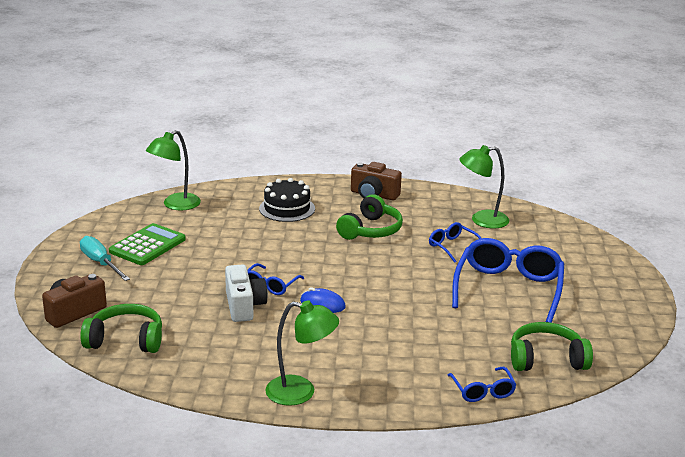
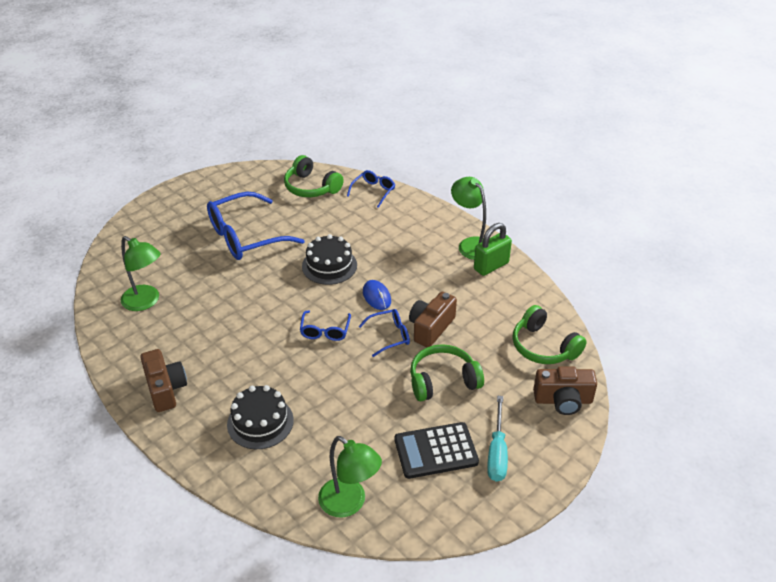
camera: 135 degrees left, 15 degrees up
green calculator [109,223,186,265] -> black calculator [395,422,479,479]
green lamp [146,130,201,211] -> green lamp turned 45 degrees clockwise [318,436,382,518]
white camera [225,264,268,322] -> brown camera [409,292,457,347]
green headphones [336,194,403,240] -> green headphones moved to [410,344,484,401]
blue glasses [429,222,482,263] -> blue glasses moved to [300,310,351,341]
none -> black cake [302,234,357,285]
none -> green padlock [474,223,512,276]

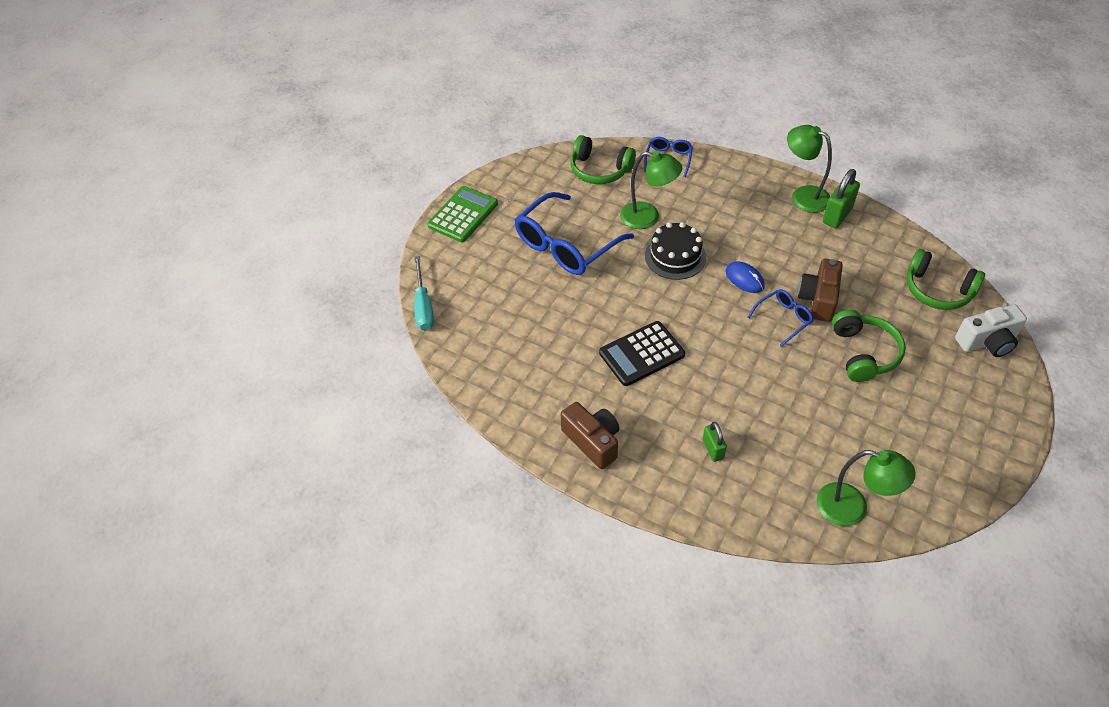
camera: 15 degrees left, 10 degrees up
green lamp [121,236,161,311] -> green lamp moved to [620,151,682,229]
black cake [227,385,294,449] -> green padlock [703,422,727,462]
blue glasses [300,310,351,341] -> none
black calculator [395,422,479,479] -> black calculator moved to [599,321,685,386]
green headphones [410,344,484,401] -> green headphones turned 120 degrees clockwise [832,310,906,382]
turquoise screwdriver [487,396,508,482] -> turquoise screwdriver moved to [414,256,434,331]
brown camera [533,366,597,415] -> white camera [955,304,1027,357]
none -> green calculator [427,186,498,242]

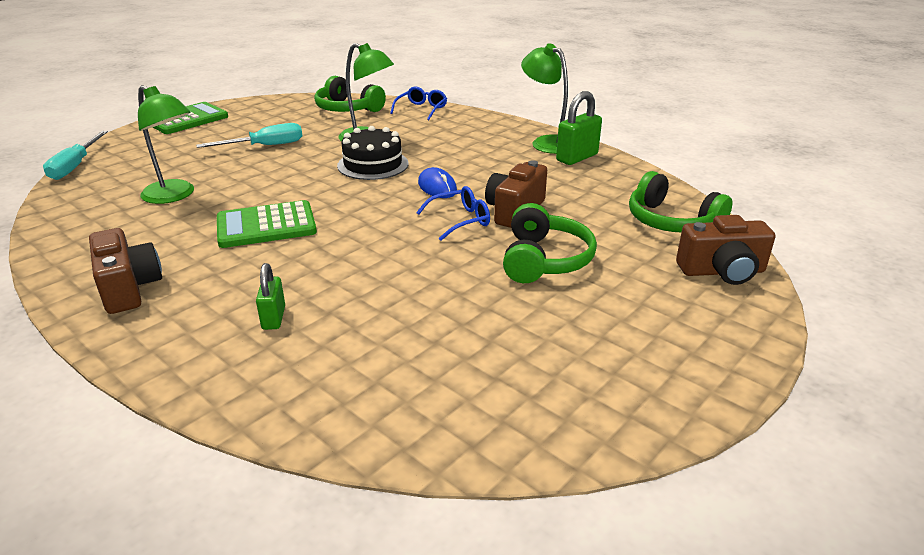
camera: 10 degrees right, 20 degrees down
blue glasses [515,192,634,275] -> turquoise screwdriver [196,123,302,148]
black calculator [599,321,685,386] -> green calculator [217,200,317,248]
green lamp [817,450,916,526] -> green lamp moved to [138,85,194,204]
white camera [955,304,1027,357] -> brown camera [676,215,775,285]

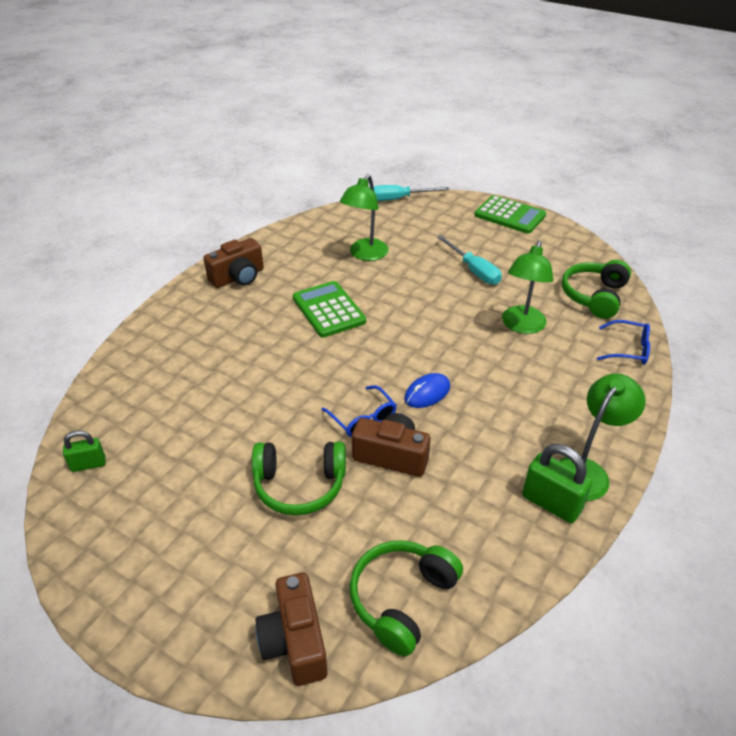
camera: 80 degrees right, 10 degrees up
green padlock [256,263,285,330] -> green padlock moved to [63,430,106,472]
black cake [337,126,408,180] -> none

